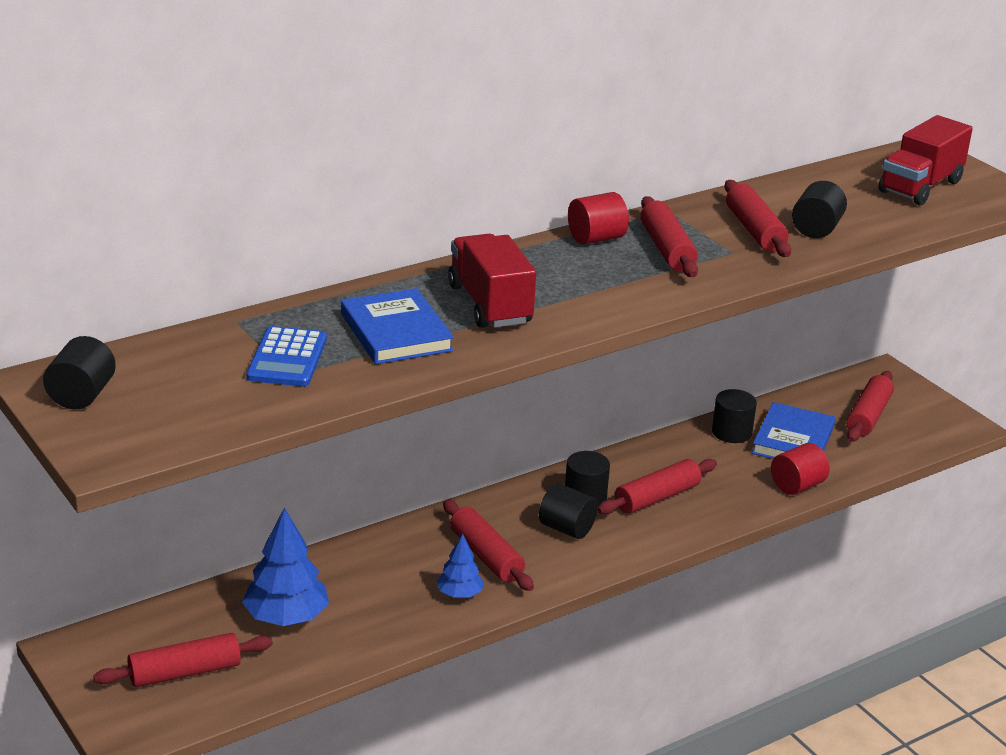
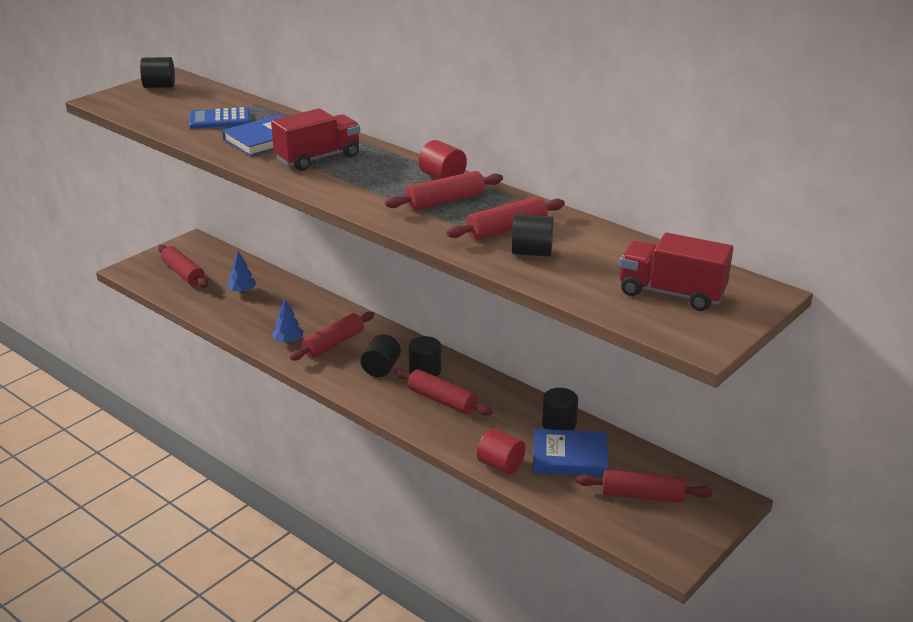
camera: 75 degrees right, 0 degrees up
blue tree [242,508,329,626] -> blue tree [227,251,257,293], size x0.57

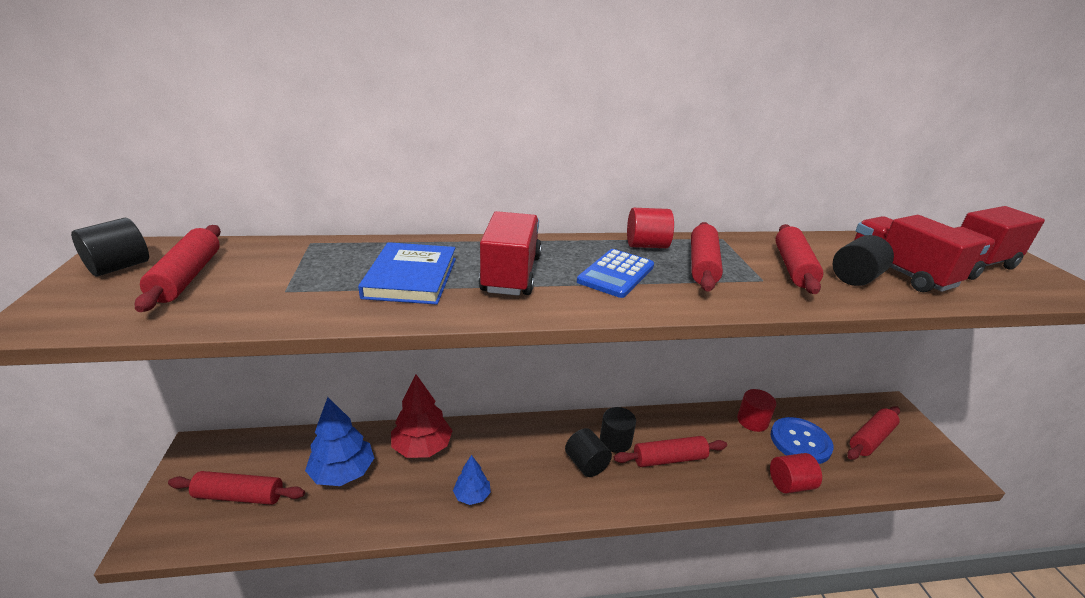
camera: 50 degrees left, 0 degrees up
blue calculator [189,107,250,129] -> blue calculator moved to [577,249,654,298]
blue tree [227,251,257,293] -> blue tree [305,397,374,486], size x1.76
red rolling pin [290,311,374,361] -> red rolling pin moved to [135,225,221,312]
blue book [533,429,609,477] -> blue button [770,417,834,464]
black cylinder [542,388,578,430] -> red cylinder [737,389,776,432]
none -> red tree [391,374,452,458]
none -> red truck [854,215,986,292]

